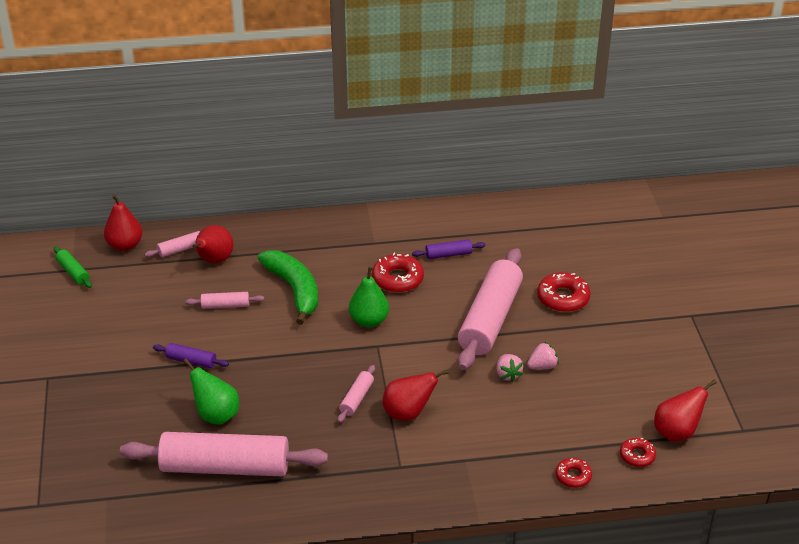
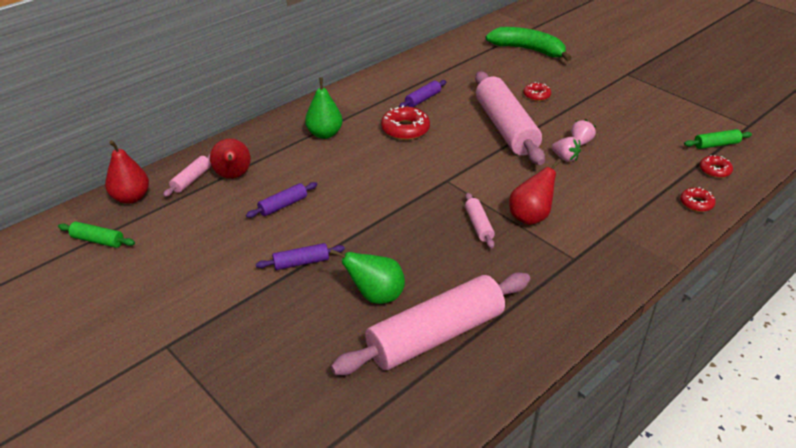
camera: 35 degrees left, 0 degrees up
pink rolling pin [185,292,264,309] -> purple rolling pin [246,182,317,218]
green banana [258,250,318,325] -> green banana moved to [486,27,572,61]
green pear [349,267,389,327] -> green pear moved to [305,78,343,139]
red donut [537,272,591,312] -> red donut [523,82,551,101], size x0.60
red pear [654,380,717,442] -> green rolling pin [684,129,752,149]

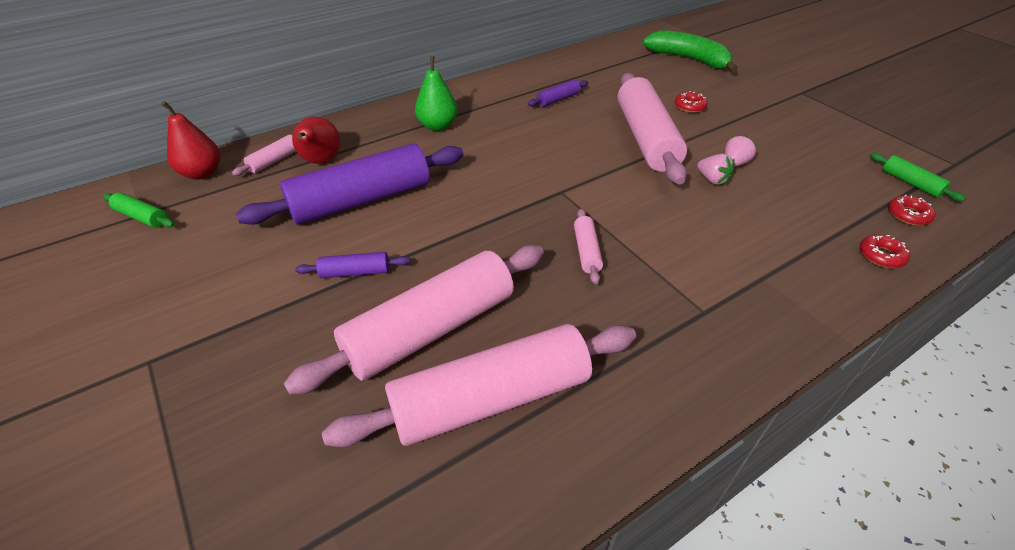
camera: 10 degrees right, 5 degrees up
purple rolling pin [246,182,317,218] -> purple rolling pin [236,143,463,225], size x2.33
green pear [330,249,405,304] -> pink rolling pin [283,245,544,395]
red donut [381,105,430,140] -> none
red pear [509,158,561,225] -> none
green rolling pin [684,129,752,149] -> green rolling pin turned 60 degrees clockwise [870,153,966,202]

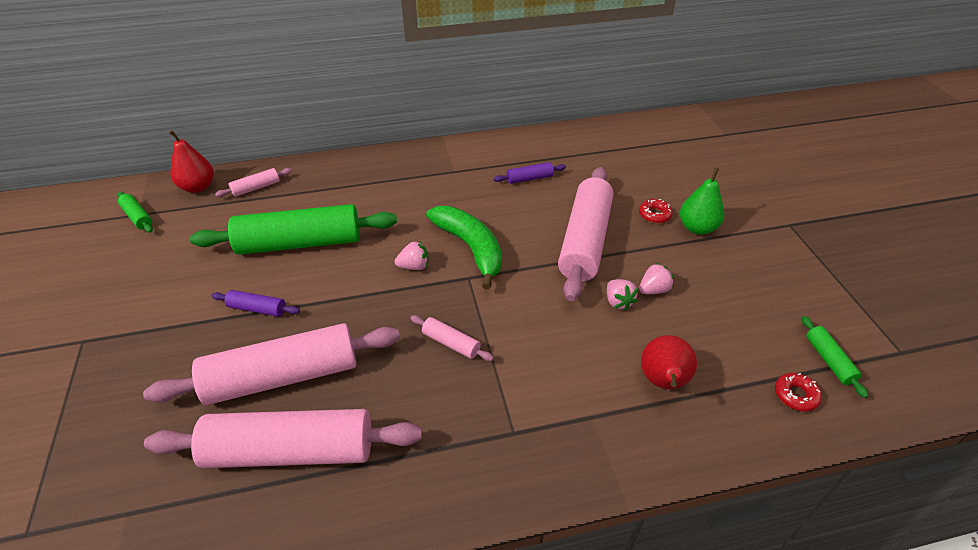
camera: 20 degrees right, 0 degrees up
purple rolling pin [236,143,463,225] -> green rolling pin [190,204,397,255]
red pear [292,116,340,164] -> red pear moved to [641,335,697,389]
green pear [415,56,458,131] -> green pear moved to [680,168,724,235]
pink rolling pin [574,209,603,284] -> pink rolling pin turned 75 degrees counterclockwise [410,315,494,361]
green banana [642,30,738,73] -> green banana moved to [426,206,502,289]
red donut [860,234,910,268] -> none
none -> pink strawberry [395,241,429,270]

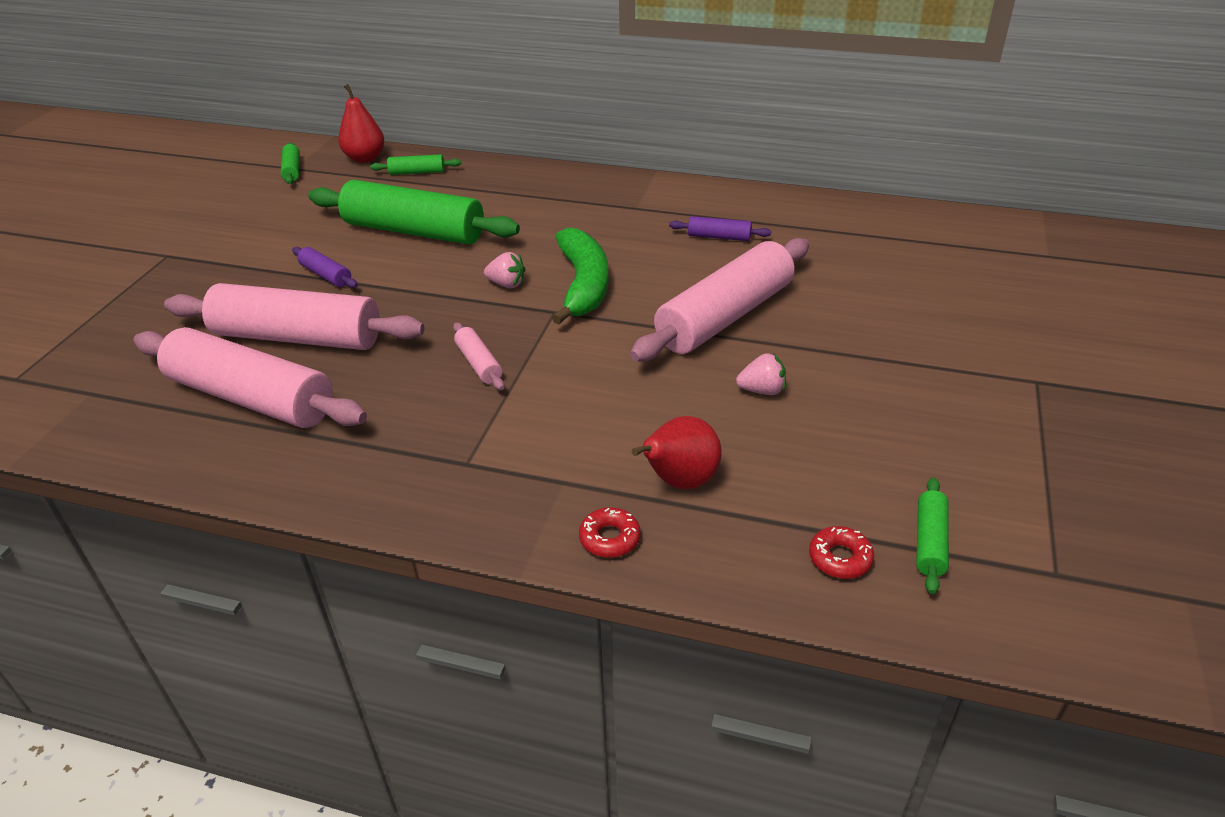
camera: 30 degrees right, 5 degrees down
pink rolling pin [215,168,292,197] -> green rolling pin [370,154,461,175]
pink strawberry [607,279,638,311] -> none
red donut [639,199,673,223] -> red donut moved to [579,507,641,558]
green pear [680,168,724,235] -> none

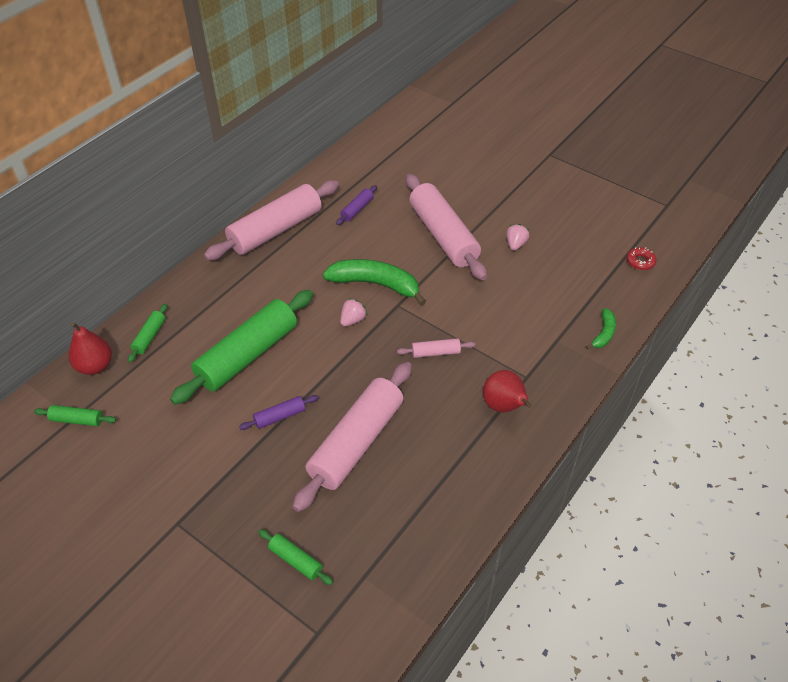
camera: 70 degrees left, 10 degrees up
pink rolling pin [133,327,367,428] -> pink rolling pin moved to [204,180,339,260]
red donut [579,507,641,558] -> green banana [586,308,616,350]
red pear [632,416,721,489] -> red pear moved to [483,370,532,412]
green rolling pin [916,478,949,594] -> green rolling pin moved to [258,529,333,585]

